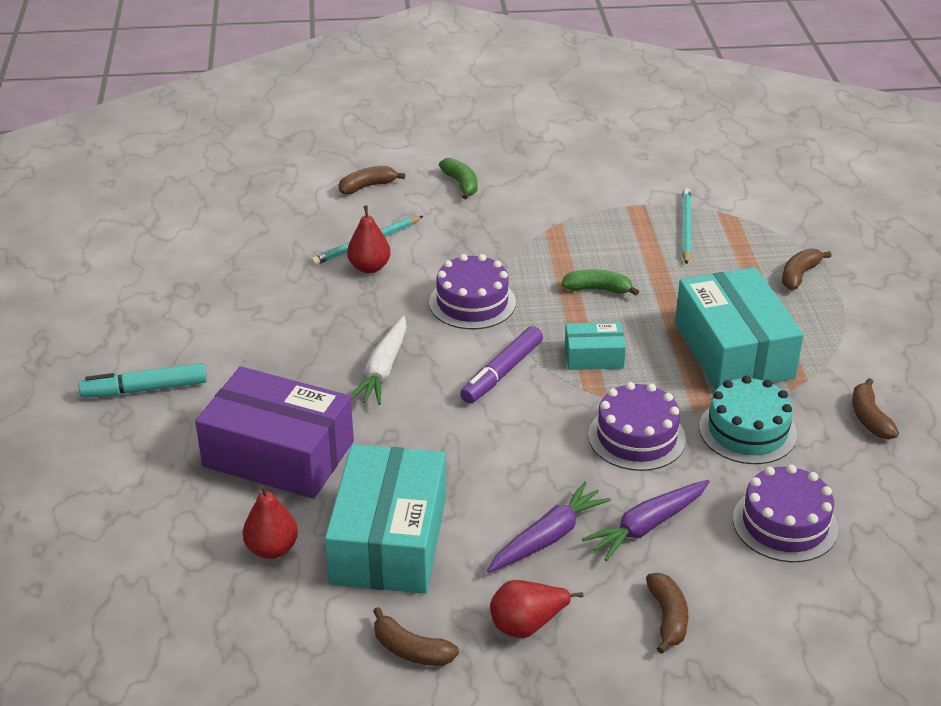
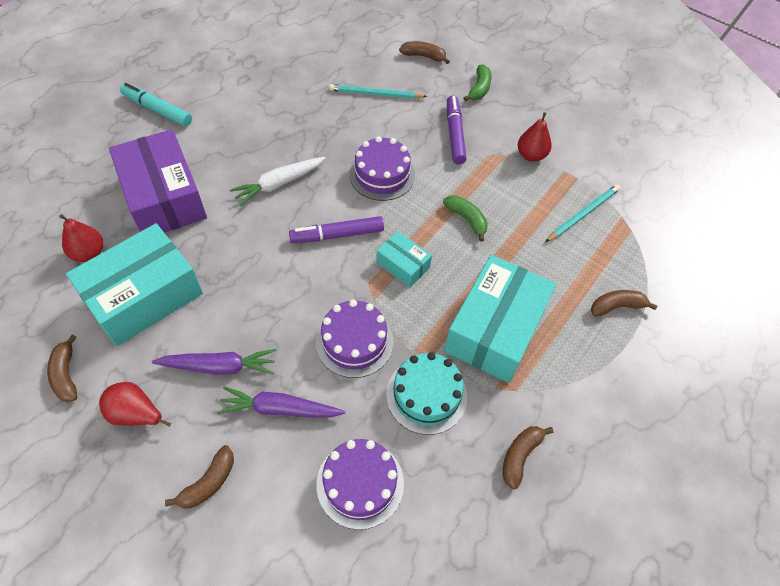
camera: 40 degrees right, 20 degrees up
red pear [347,205,391,273] -> red pear moved to [518,112,552,162]
none -> purple marker [447,96,467,164]

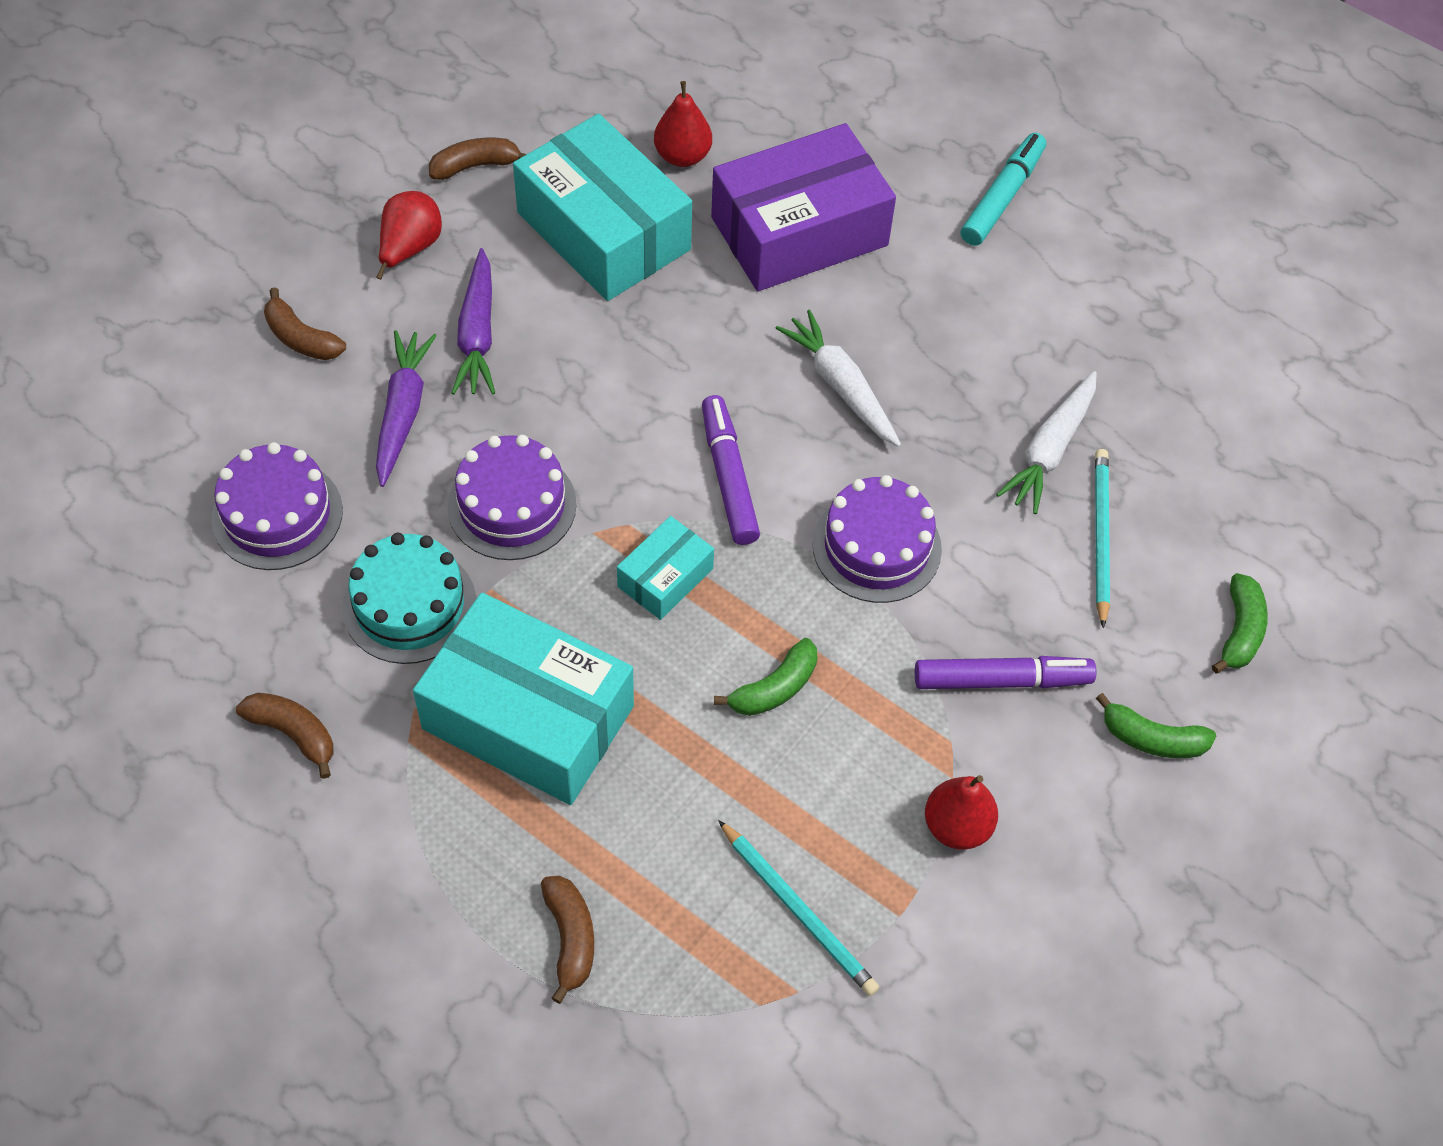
camera: 90 degrees right, 0 degrees up
brown banana [399,41,450,64] -> green banana [1212,573,1268,673]
none -> white carrot [996,371,1097,514]

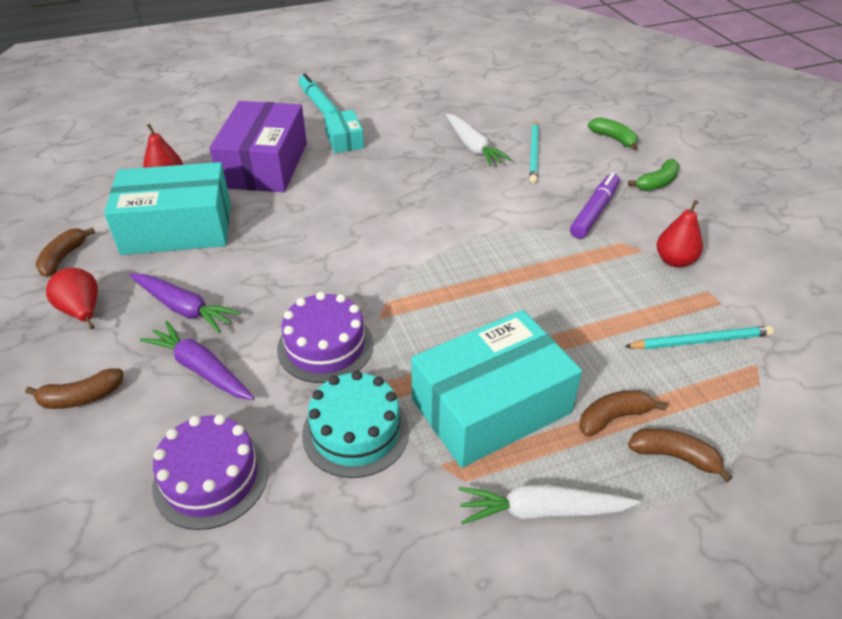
camera: 55 degrees left, 15 degrees down
brown banana [236,693,333,779] -> brown banana moved to [579,390,667,437]
turquoise box [617,516,714,620] -> turquoise box moved to [324,110,364,153]
purple marker [702,395,760,545] -> none
green banana [714,638,818,716] -> none
white carrot [776,310,901,447] -> white carrot moved to [459,485,640,525]
purple cake [813,475,942,603] -> none
turquoise pencil [1095,449,1110,628] -> turquoise pencil turned 120 degrees counterclockwise [529,120,539,183]

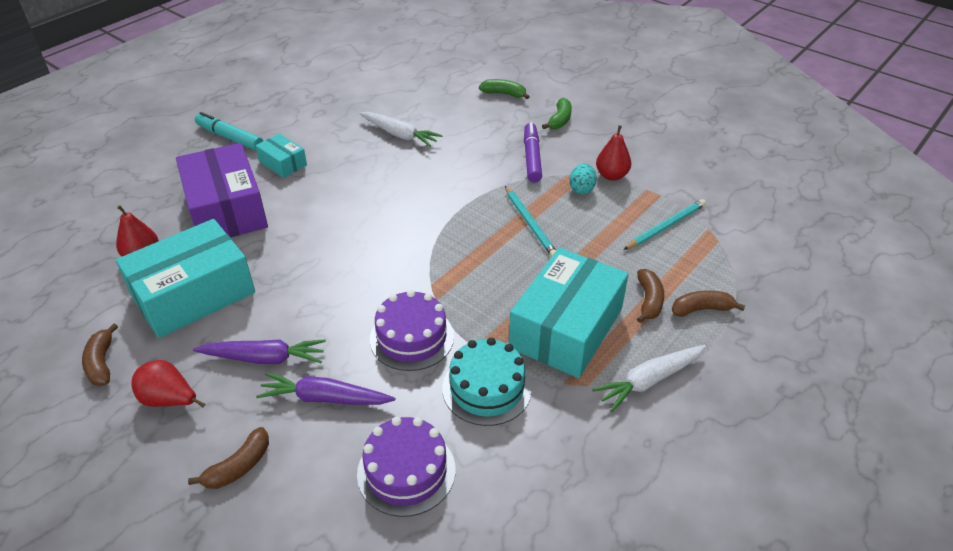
camera: 30 degrees left, 0 degrees up
turquoise pencil [529,120,539,183] -> turquoise pencil moved to [505,186,556,257]
brown banana [579,390,667,437] -> brown banana turned 150 degrees clockwise [637,269,664,323]
none -> turquoise egg [569,163,597,194]

